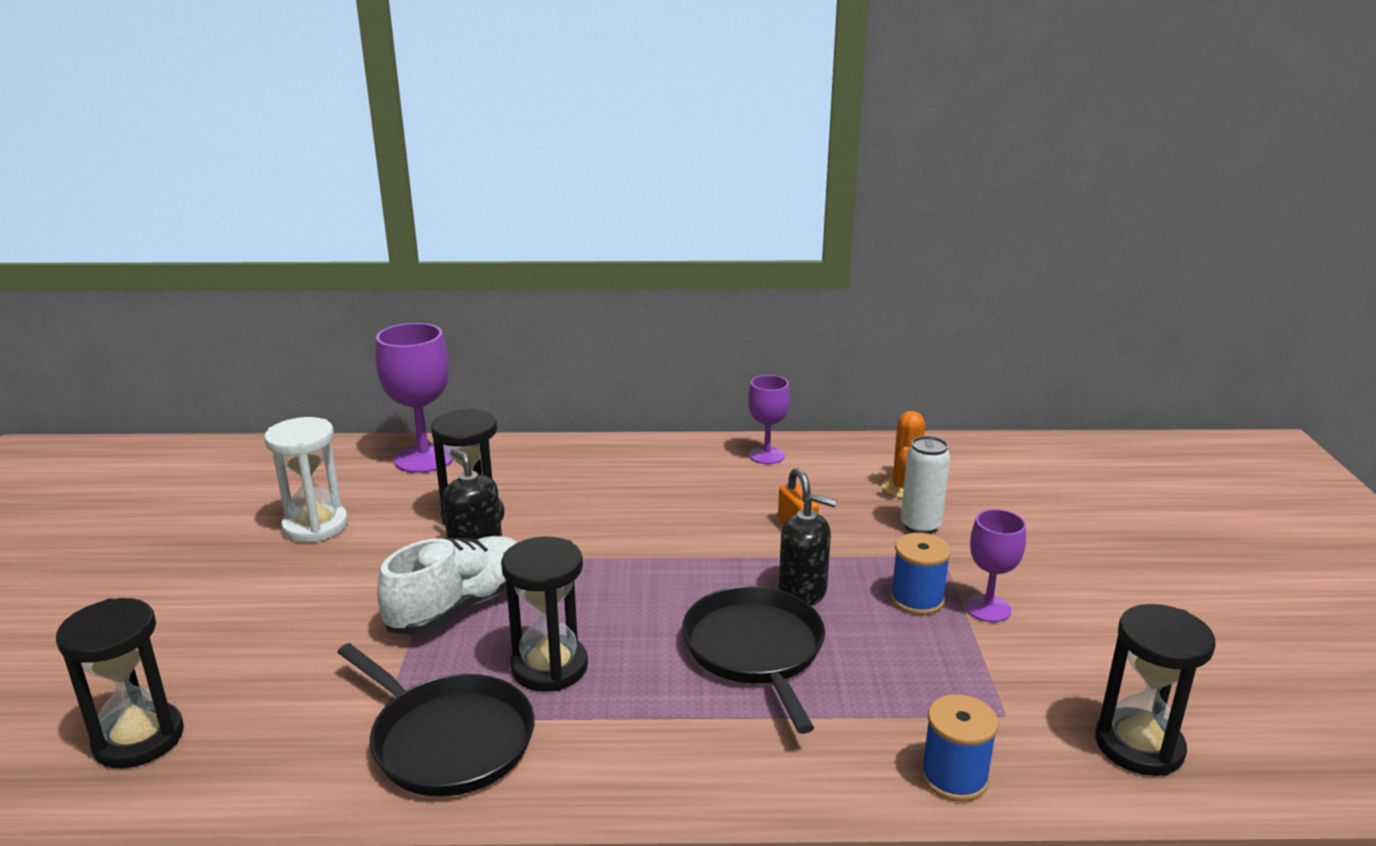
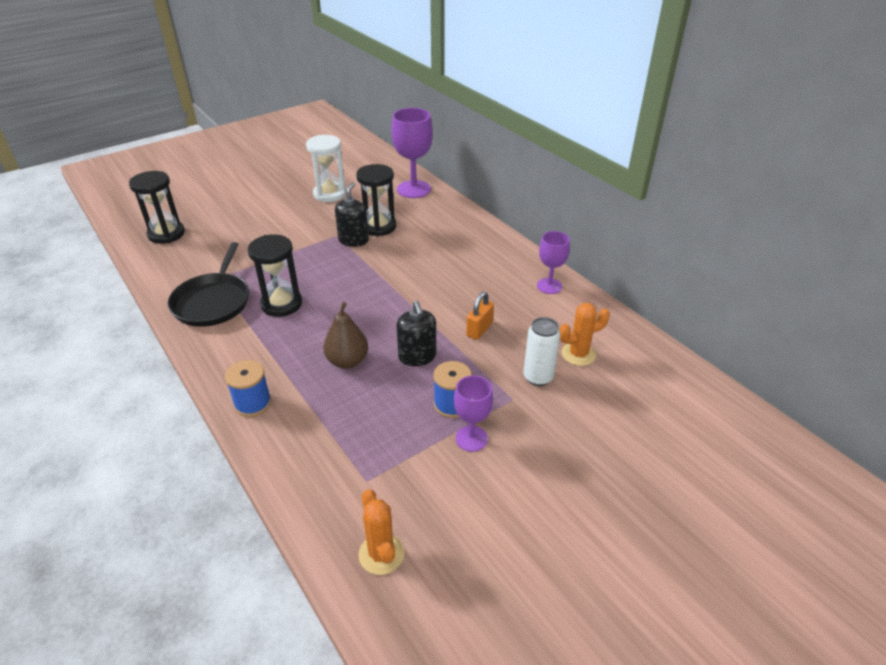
camera: 55 degrees right, 15 degrees up
white shoe [377,536,518,636] -> none
black pan [682,586,825,734] -> brown pear [323,302,368,369]
blue spool [921,694,998,802] -> blue spool moved to [225,360,272,417]
black hourglass [1095,604,1216,776] -> orange cactus [358,489,404,575]

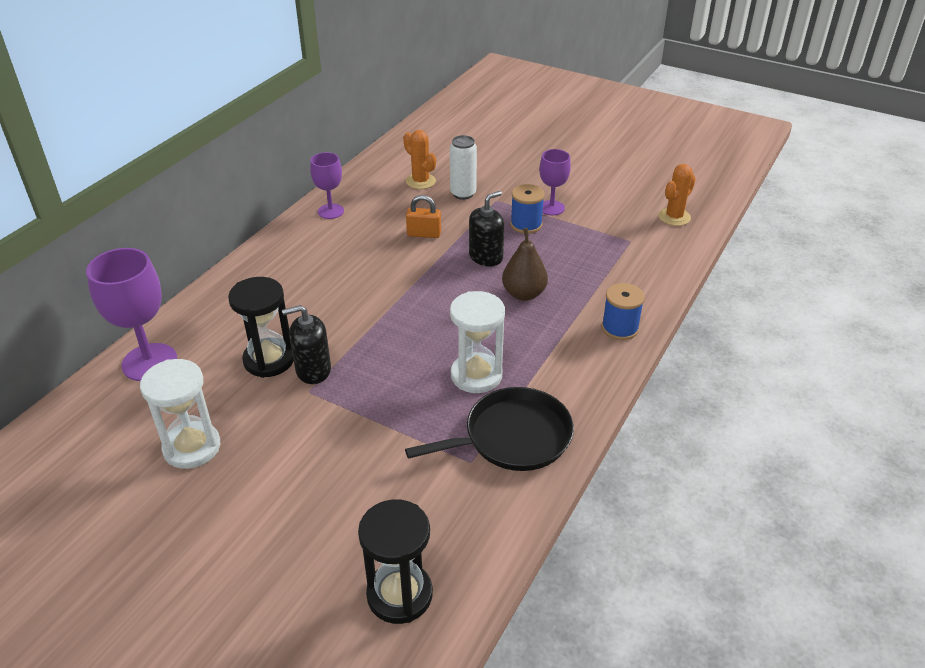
camera: 115 degrees left, 0 degrees up
black hourglass [247,234,302,317] -> white hourglass [450,291,505,393]

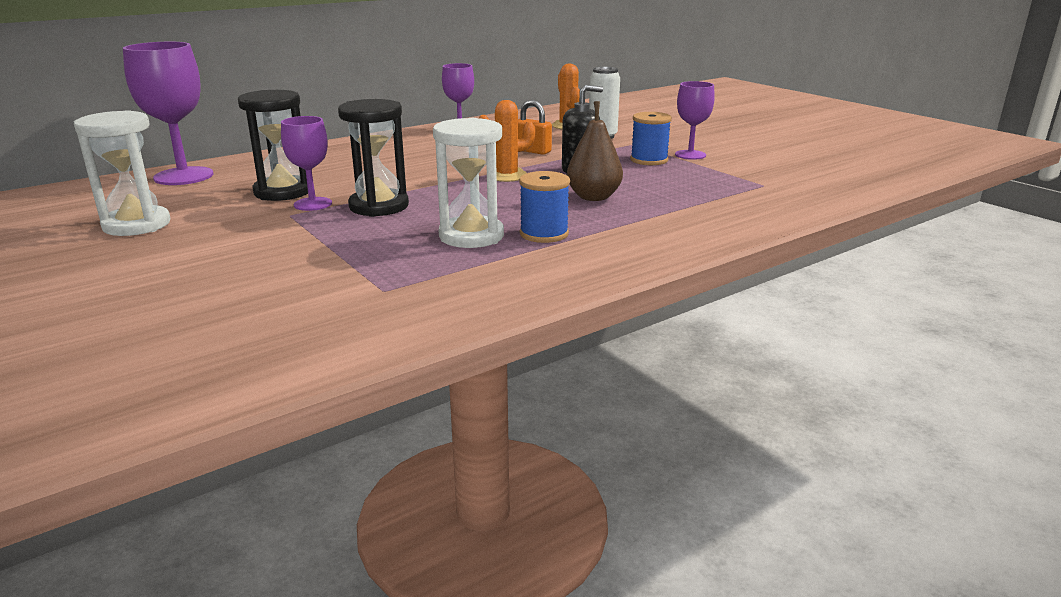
camera: 25 degrees right, 15 degrees down
black soap dispenser [282,305,331,384] -> purple goblet [281,116,332,211]
black hourglass [358,499,433,624] -> black hourglass moved to [338,99,409,217]
black pan [405,387,574,471] -> none
blue spool [602,283,645,340] -> blue spool moved to [519,171,570,243]
orange cactus [658,164,696,226] -> orange cactus moved to [479,100,535,182]

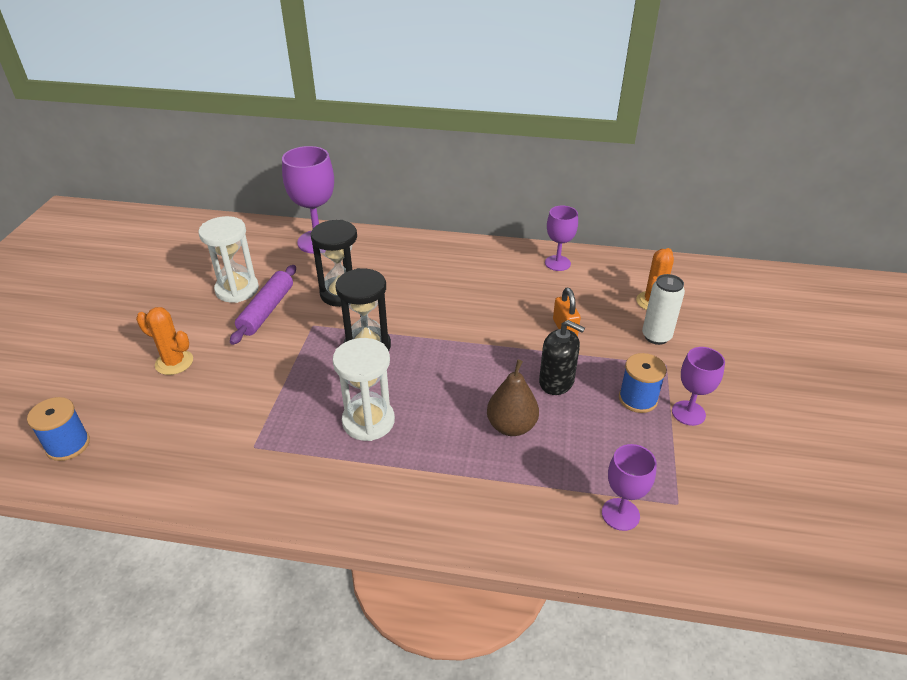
camera: 45 degrees right, 15 degrees up
purple goblet [281,116,332,211] -> purple goblet moved to [602,444,657,531]
orange cactus [479,100,535,182] -> orange cactus moved to [136,307,193,375]
blue spool [519,171,570,243] -> blue spool moved to [27,397,90,461]
none -> purple rolling pin [230,265,296,345]

